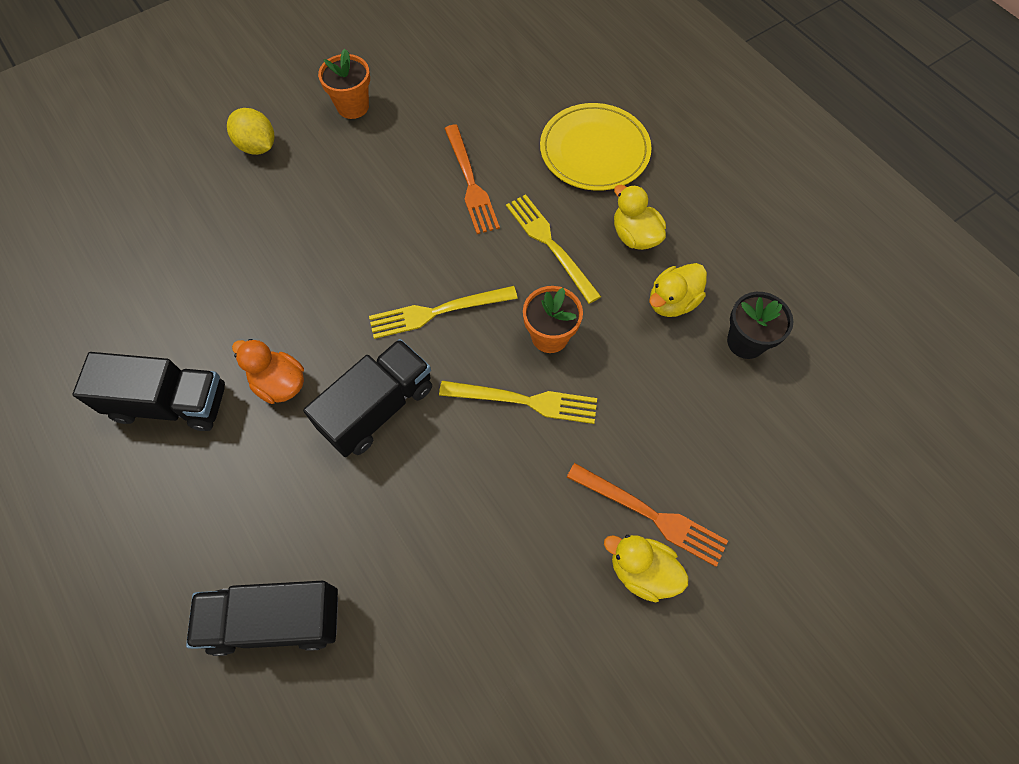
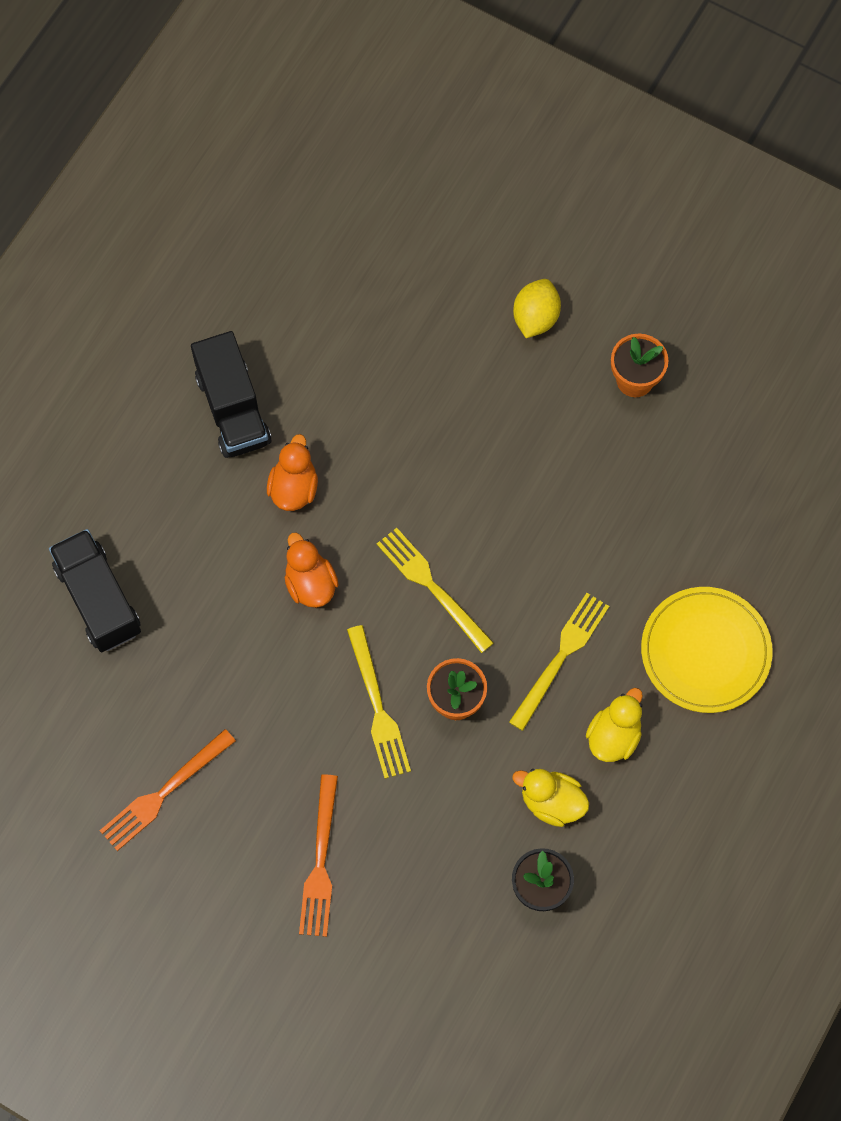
camera: 65 degrees right, 5 degrees up
black truck [303,339,432,457] -> orange duck [284,533,339,608]
orange fork [444,125,500,234] -> orange fork moved to [100,729,236,851]
yellow duck [604,535,689,602] -> none

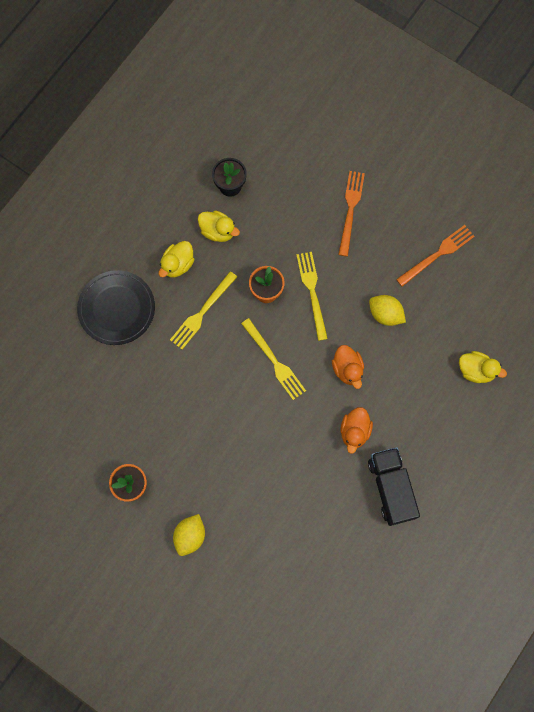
camera: 175 degrees left, 5 degrees up
black truck [49,529,141,652] -> yellow duck [459,351,507,383]
yellow plate [641,587,773,713] -> black plate [77,270,155,345]
none -> yellow lemon [369,295,406,326]

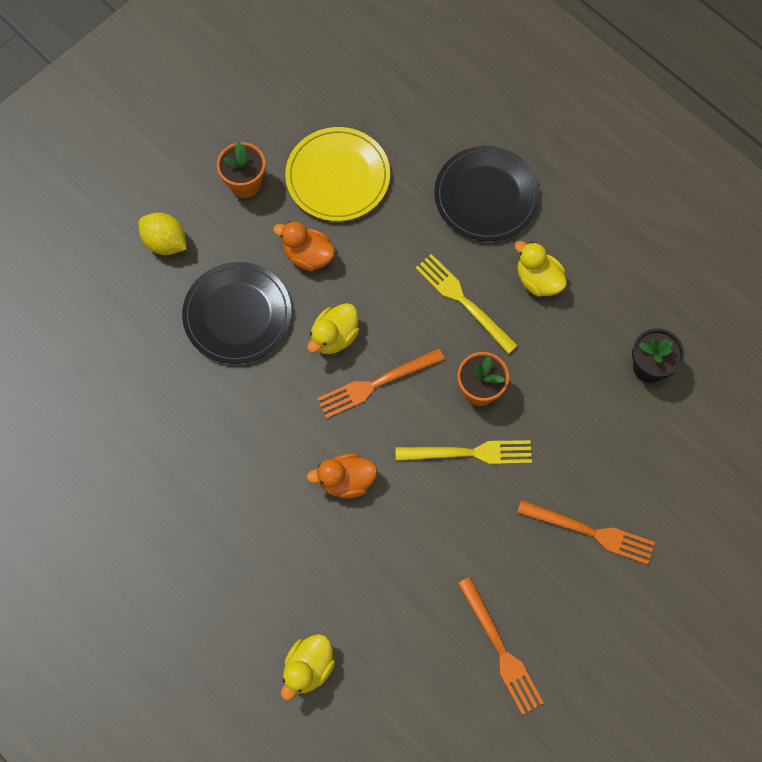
camera: 100 degrees right, 5 degrees down
yellow duck [198,210,240,242] -> yellow duck moved to [307,303,359,354]
yellow fork [241,318,306,400] -> orange fork [317,348,445,418]
orange duck [340,407,373,454] -> orange duck moved to [273,221,335,271]
black truck [368,447,420,526] -> none
yellow lemon [369,295,406,326] -> none
none -> black plate [182,262,291,364]
none -> yellow plate [285,127,390,221]

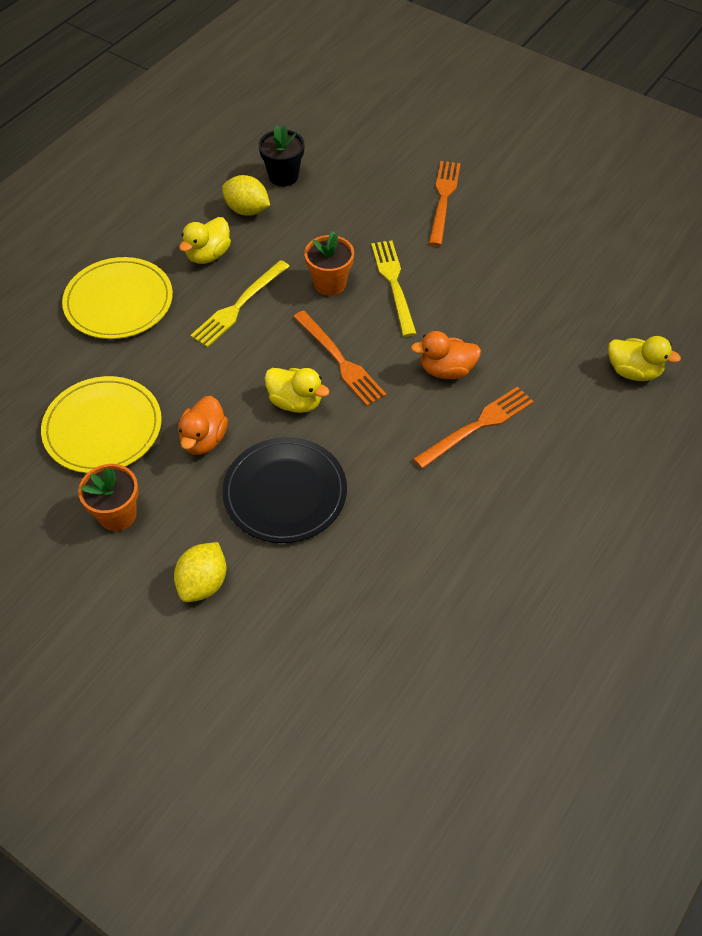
camera: 100 degrees left, 15 degrees down
orange duck [307,453,377,499] -> orange duck turned 105 degrees clockwise [411,331,481,379]
black plate [434,146,540,241] -> yellow plate [62,257,173,339]
orange fork [457,577,544,715] -> orange fork moved to [413,386,534,469]
none -> yellow lemon [222,175,270,216]

